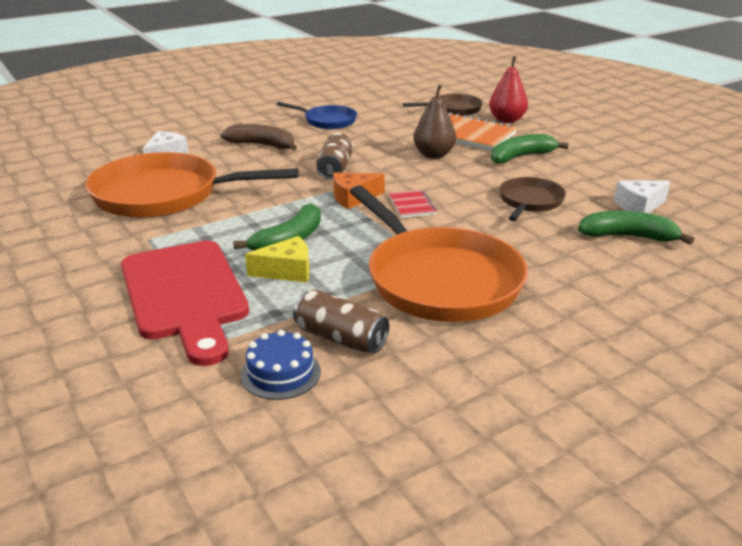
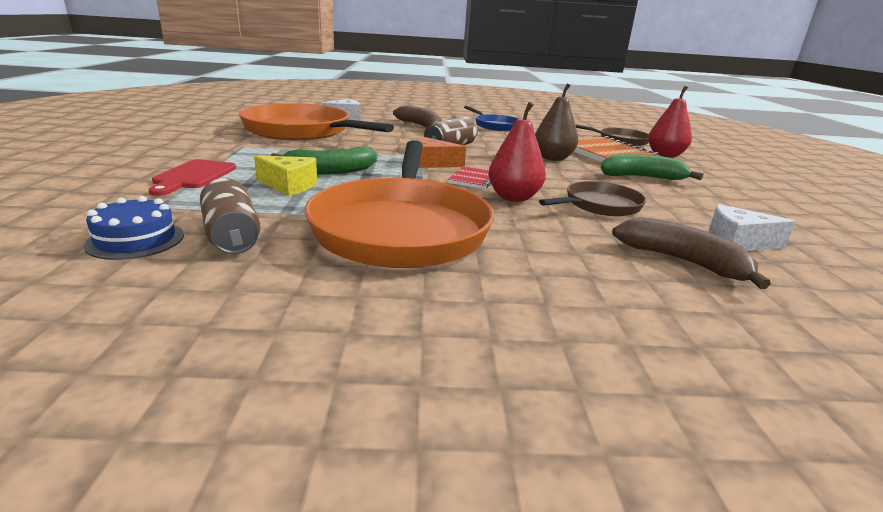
camera: 30 degrees right, 5 degrees down
red cutting board [121,241,249,366] -> red cutting board [149,159,236,196], size x0.52
green banana [578,211,694,245] -> brown banana [612,217,771,289]
none -> red pear [488,102,546,202]

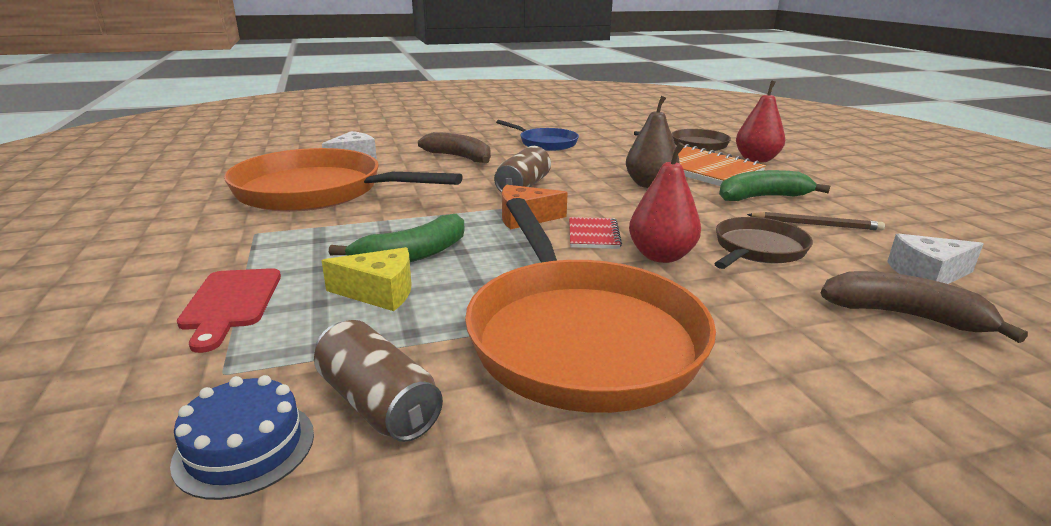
camera: 15 degrees left, 0 degrees up
none -> brown pencil [747,212,885,231]

